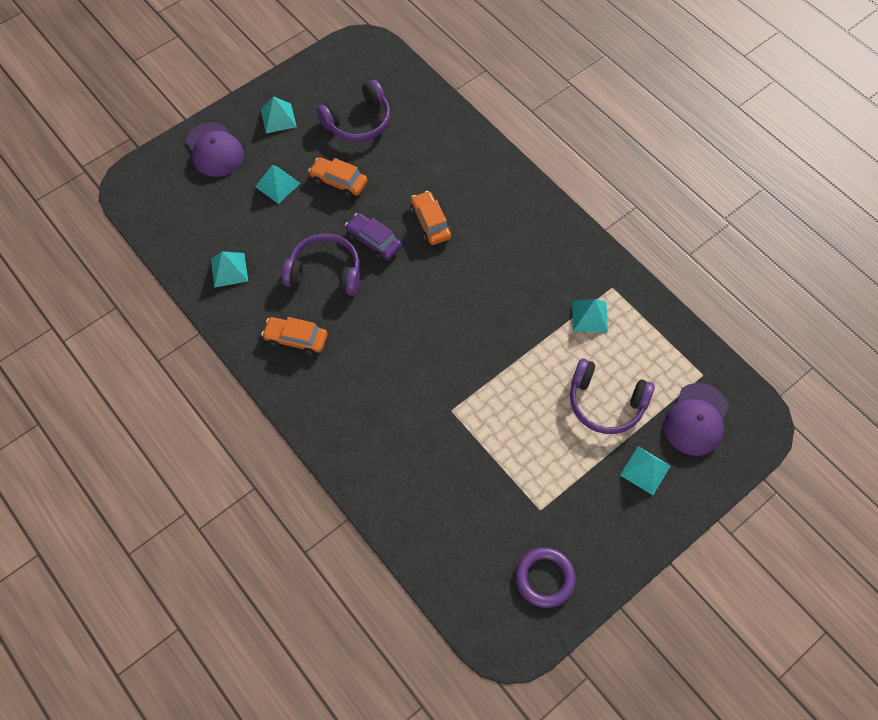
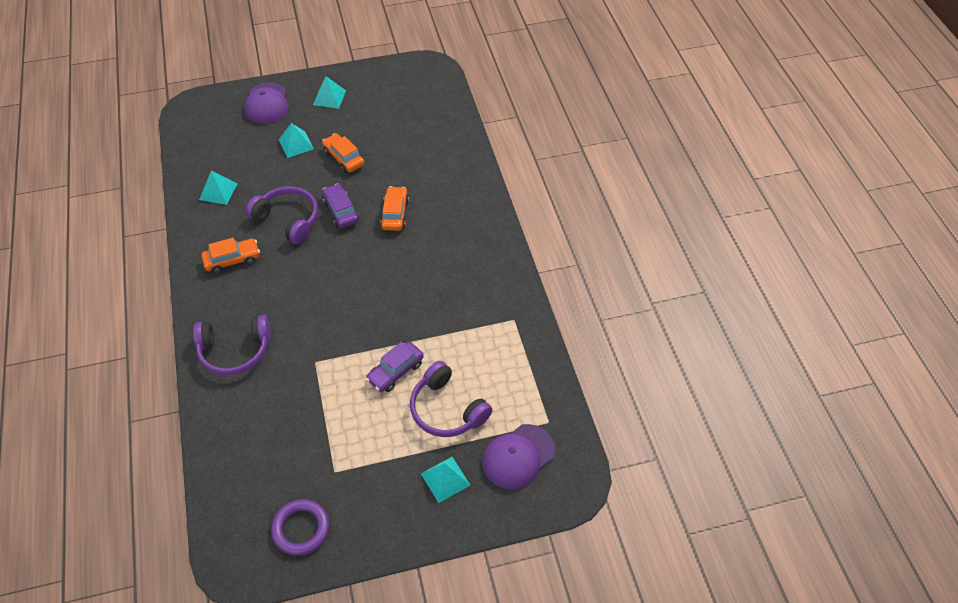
camera: 25 degrees right, 10 degrees down
orange car [261,317,328,355] -> orange car turned 120 degrees clockwise [201,238,260,274]
purple headphones [316,80,391,142] -> purple headphones moved to [193,315,271,375]
turquoise pyramid [572,299,608,332] -> none
none -> purple car [366,342,424,392]

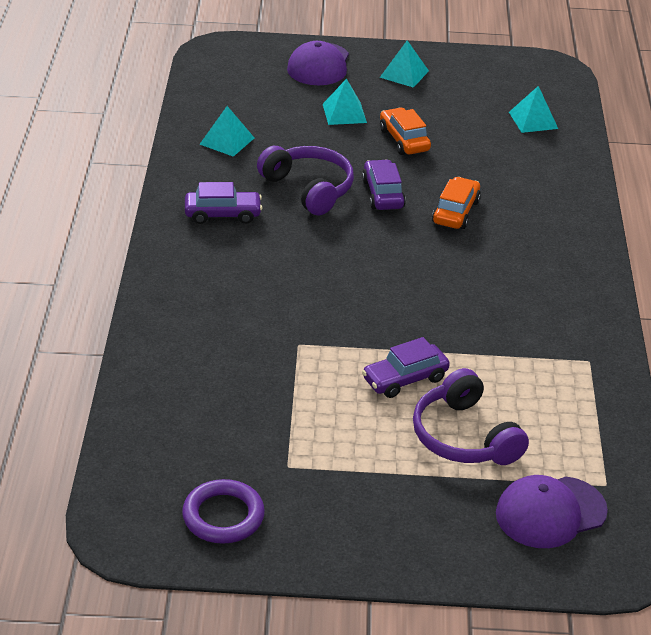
camera: 15 degrees right, 15 degrees down
purple headphones [193,315,271,375] -> none
orange car [201,238,260,274] -> purple car [185,182,262,224]
turquoise pyramid [421,457,470,503] -> turquoise pyramid moved to [509,86,558,133]

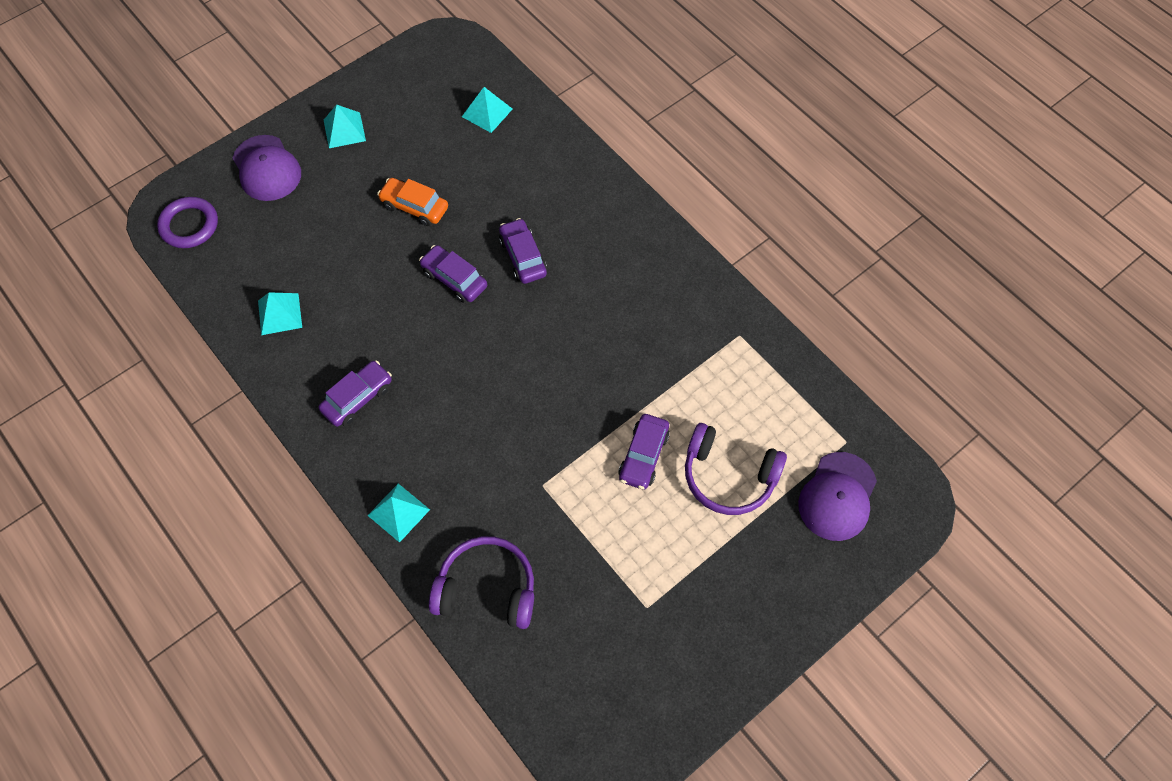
camera: 40 degrees left, 25 degrees up
purple ring [182,479,265,544] -> purple ring moved to [157,197,218,248]
purple headphones [257,146,354,215] -> purple headphones moved to [429,536,534,629]
turquoise pyramid [323,78,367,125] -> turquoise pyramid moved to [367,484,430,543]
orange car [432,177,481,229] -> purple car [499,218,547,284]

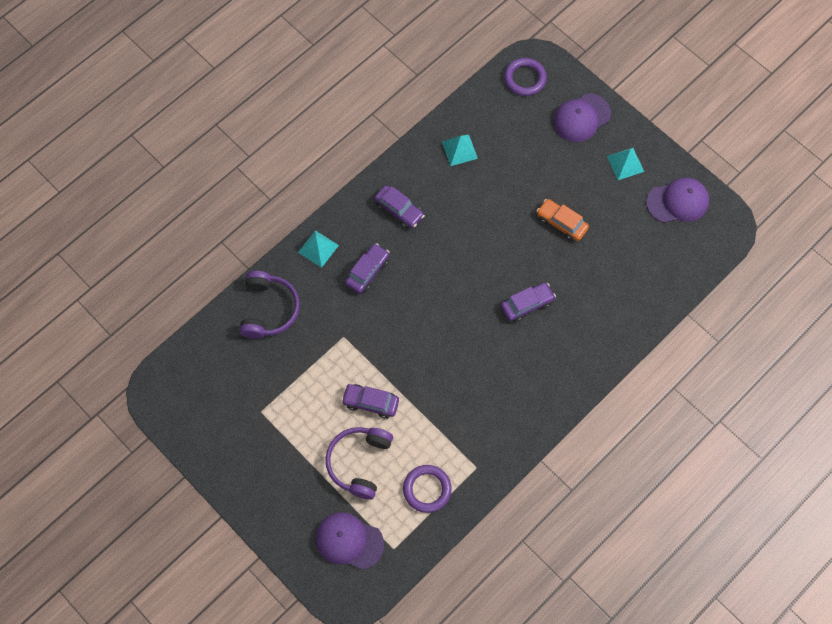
camera: 85 degrees right, 5 degrees up
orange car [377,178,448,226] -> orange car turned 75 degrees counterclockwise [537,199,589,241]
purple car [419,245,487,303] -> purple car moved to [345,243,390,294]
turquoise pyramid [462,87,512,133] -> none
none -> purple ring [403,465,452,513]
none -> purple cap [646,178,709,223]

